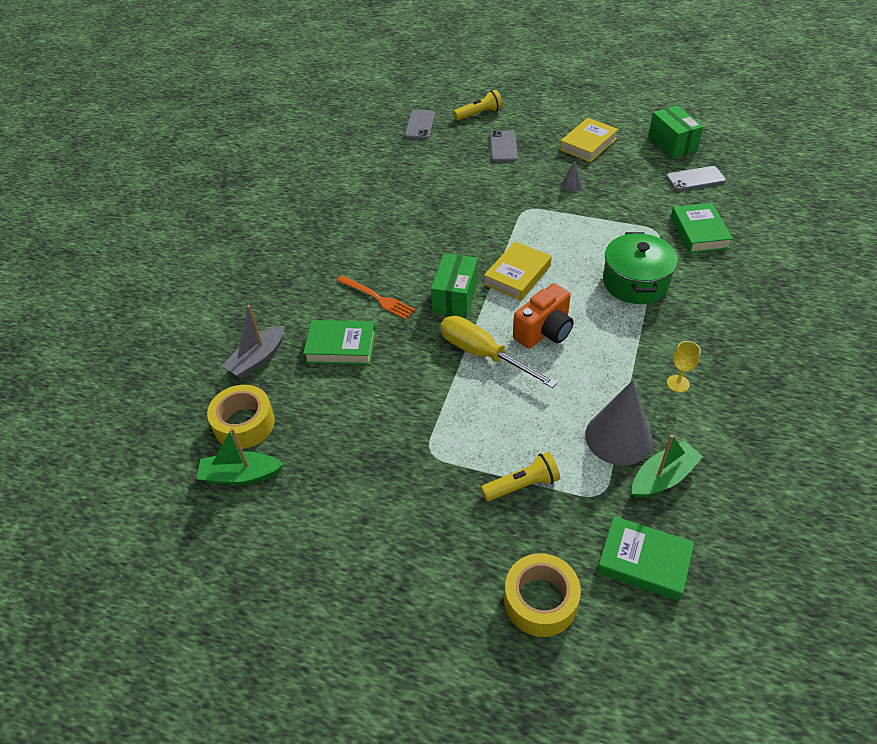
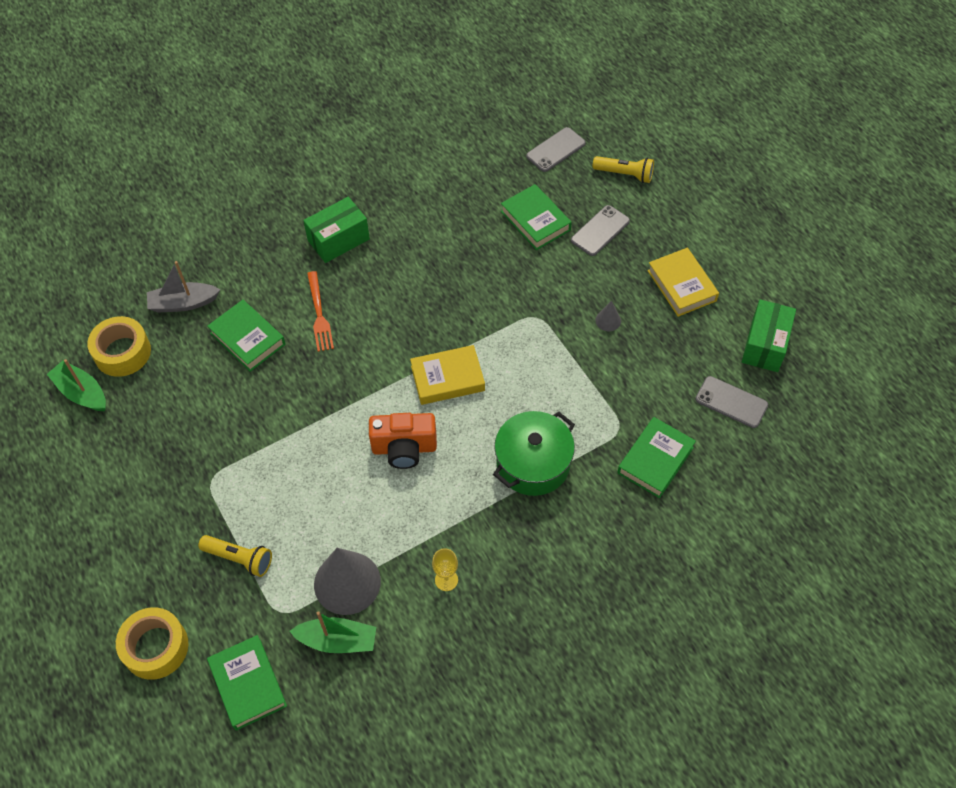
camera: 40 degrees right, 10 degrees up
green box [431,253,478,318] -> green box moved to [303,197,370,263]
yellow screwdriver [440,316,558,388] -> none
yellow book [560,118,618,162] -> yellow book turned 75 degrees clockwise [647,248,719,317]
none -> green book [501,184,572,250]

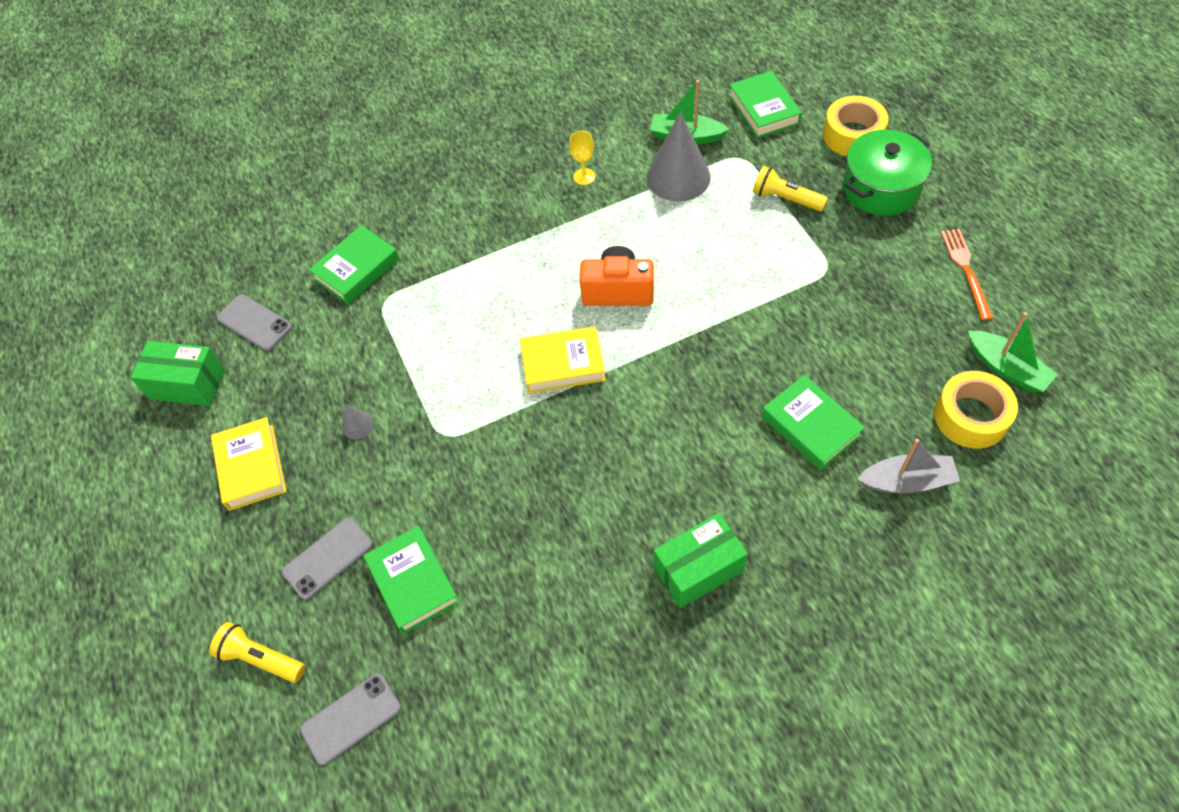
camera: 170 degrees left, 0 degrees up
orange fork [307,271,334,352] -> orange fork moved to [941,229,993,320]
green pot [493,411,575,496] -> green pot moved to [843,130,932,216]
green box [742,299,796,372] -> green box turned 75 degrees clockwise [130,341,225,406]

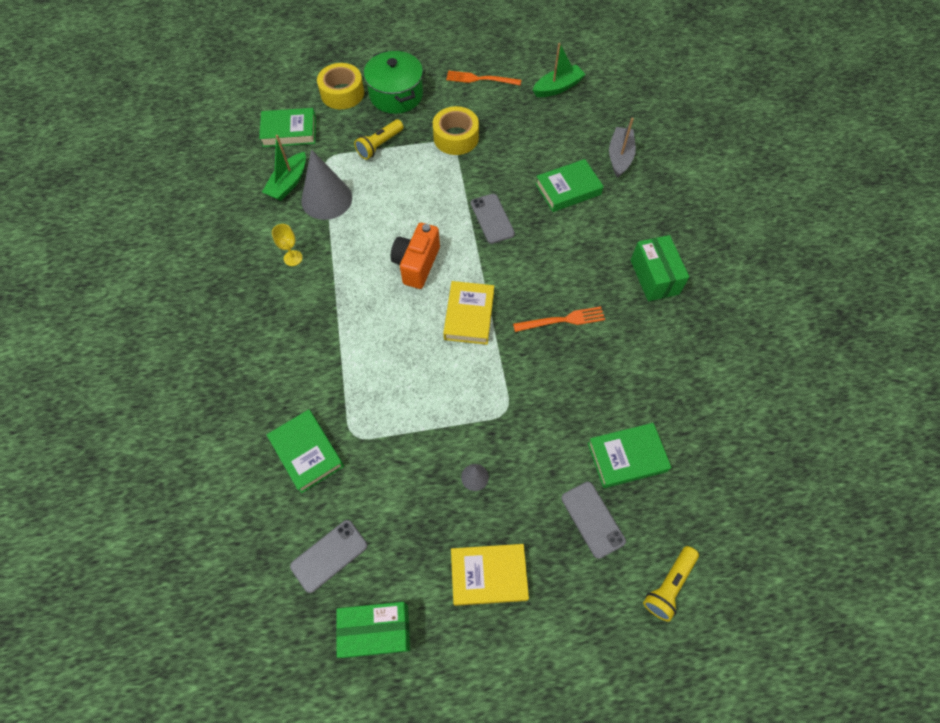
camera: 80 degrees left, 5 degrees up
green box [130,341,225,406] -> green box turned 60 degrees clockwise [336,602,410,658]
grey phone [300,673,401,765] -> grey phone moved to [471,194,515,244]
yellow tape [934,371,1018,449] -> yellow tape moved to [433,106,479,155]
none -> orange fork [513,306,605,332]

